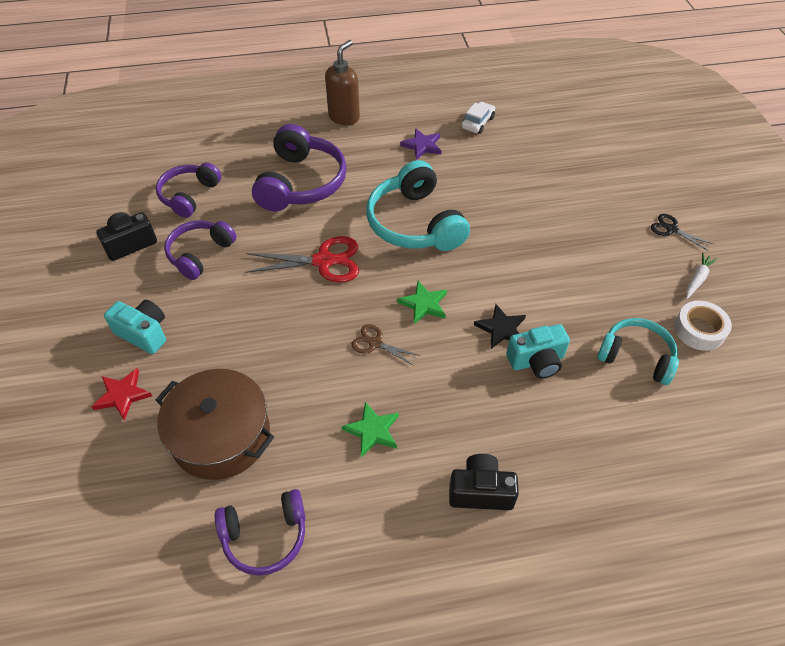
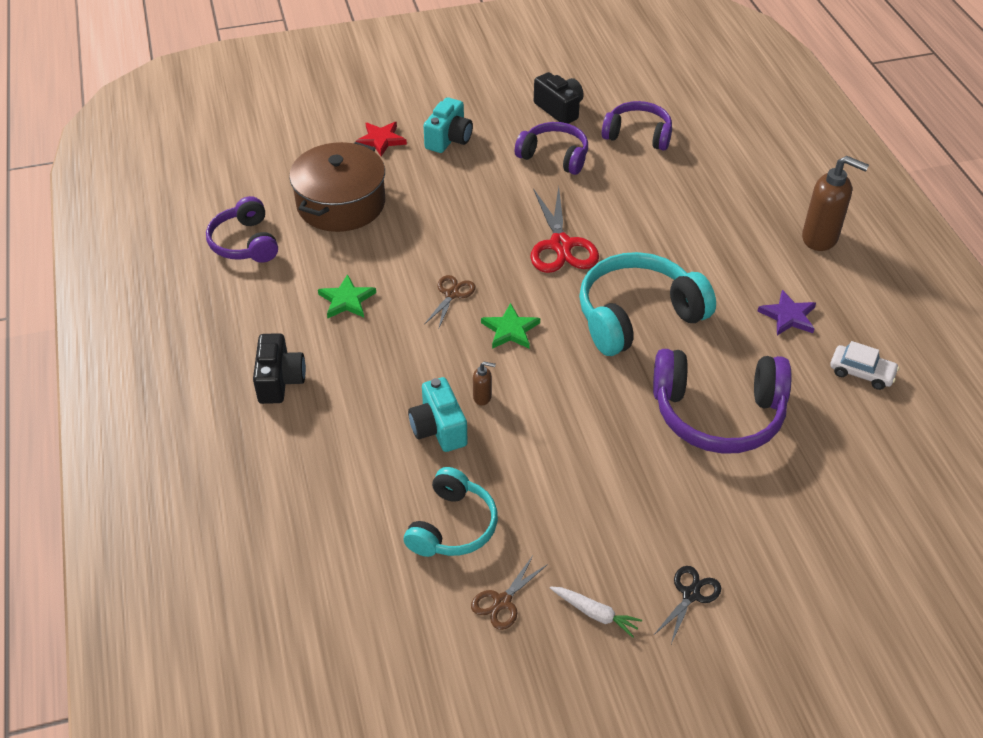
camera: 85 degrees right, 5 degrees down
purple headphones [252,124,347,211] -> purple headphones moved to [653,349,791,454]
black star [474,304,526,349] -> brown soap dispenser [473,362,496,405]
white tape [674,301,732,351] -> brown scissors [471,556,548,630]

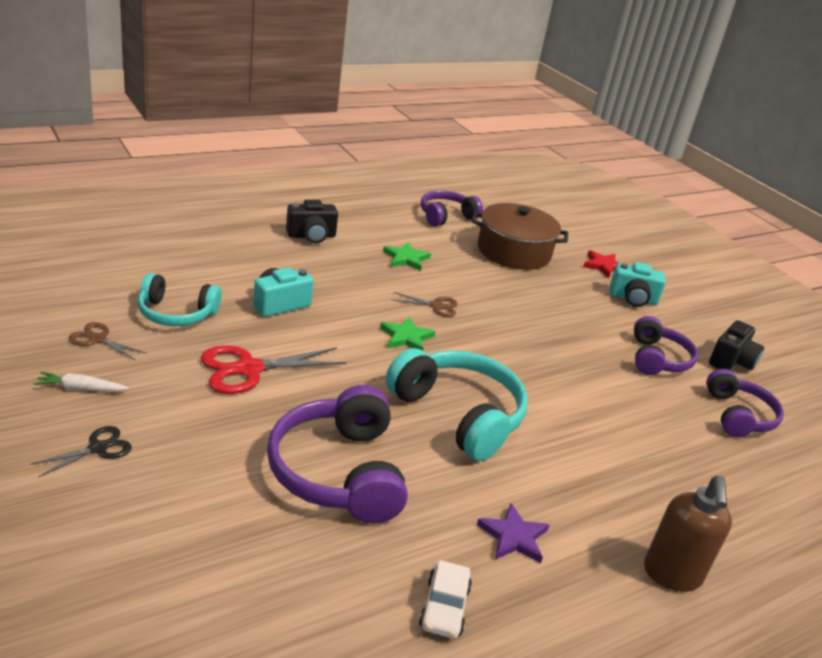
camera: 70 degrees right, 15 degrees down
brown soap dispenser [473,362,496,405] -> none
red scissors [530,186,599,273] -> red scissors moved to [201,345,346,394]
white carrot [550,587,642,638] -> white carrot turned 75 degrees clockwise [34,372,129,391]
black scissors [654,566,721,644] -> black scissors turned 60 degrees counterclockwise [30,426,132,477]

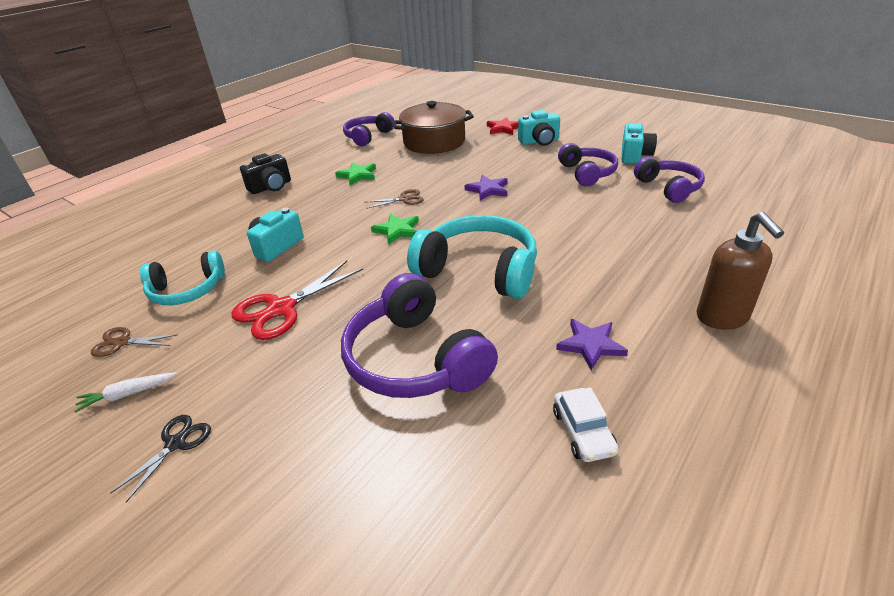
camera: 15 degrees left, 5 degrees up
black camera [709,320,764,370] -> turquoise camera [622,123,657,164]
none -> purple star [465,175,508,201]

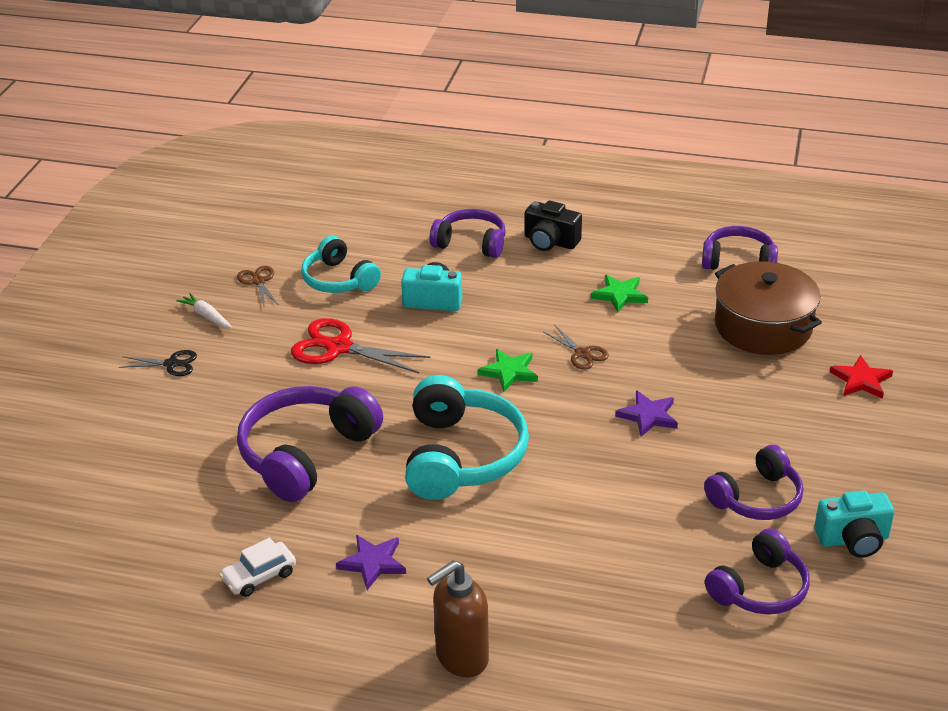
camera: 65 degrees right, 0 degrees up
turquoise camera [518,110,560,146] -> none
none -> purple headphones [429,209,506,258]

